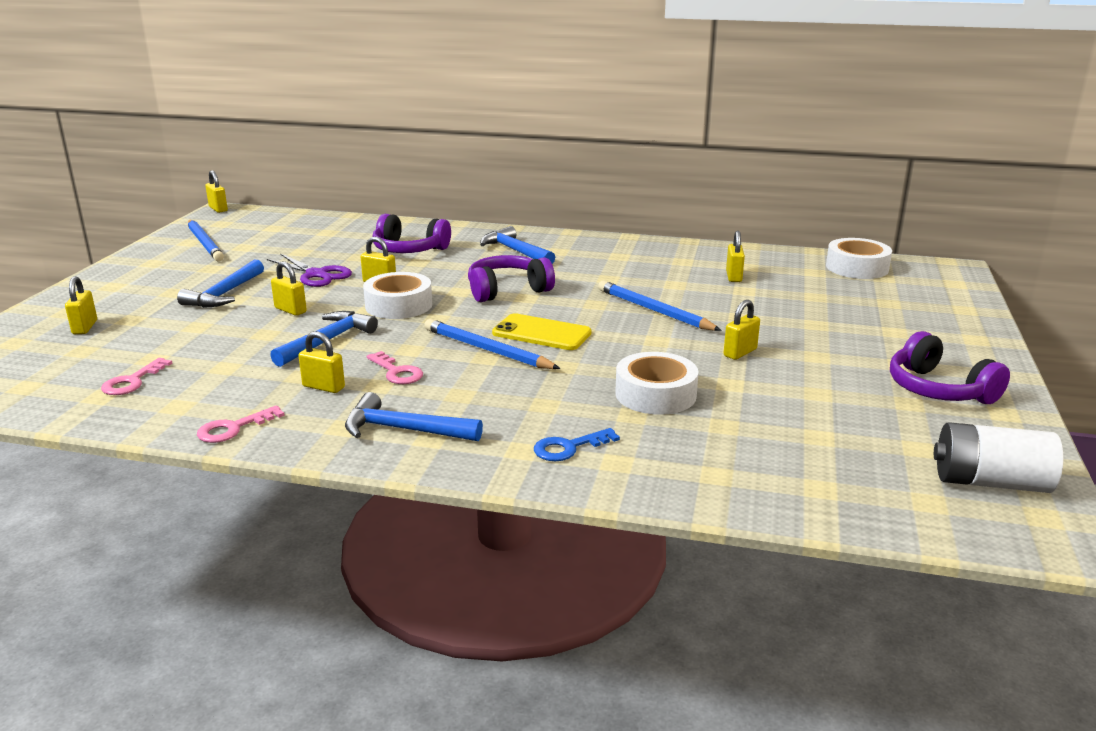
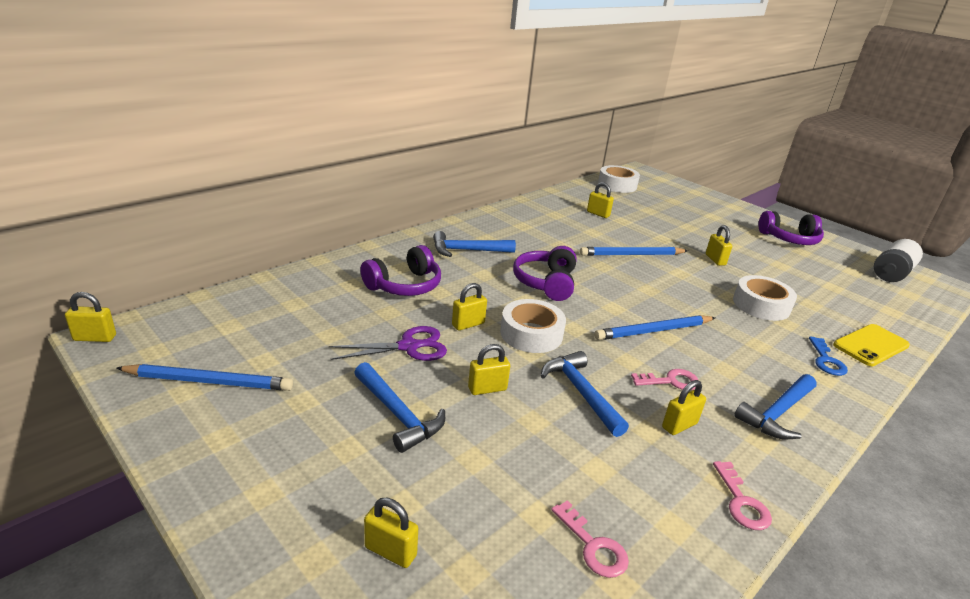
camera: 60 degrees left, 5 degrees up
yellow phone [492,313,591,350] -> yellow phone moved to [833,324,910,366]

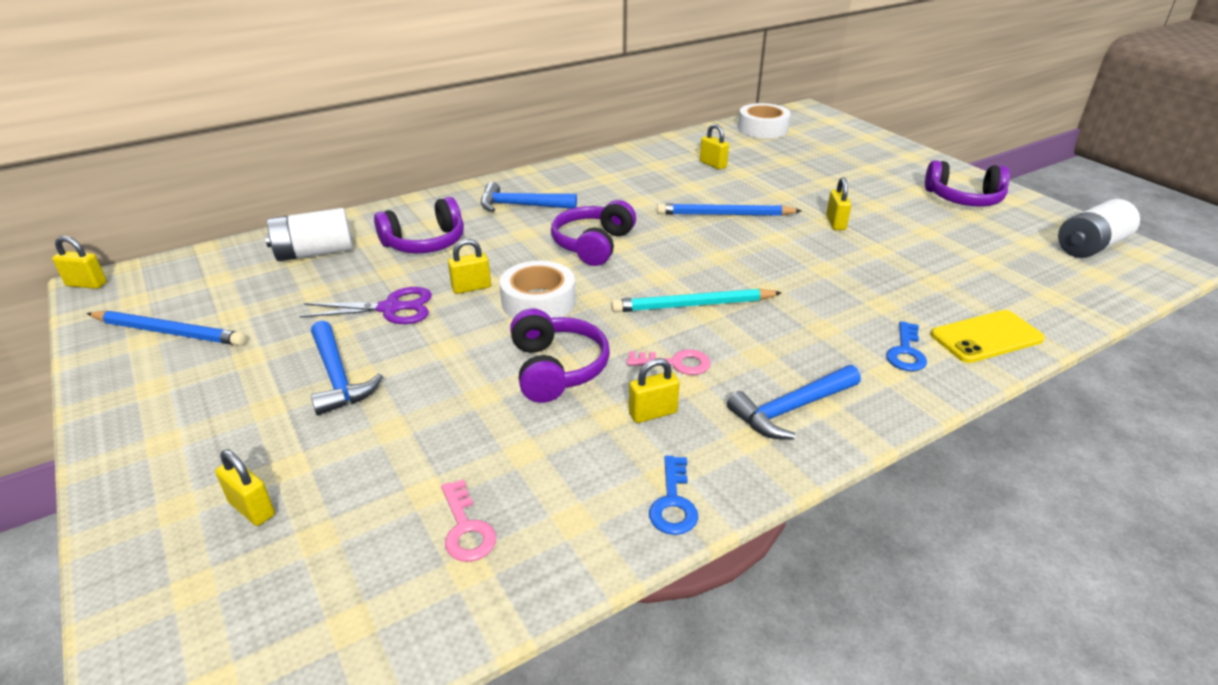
camera: 15 degrees right, 5 degrees up
yellow padlock [468,344,510,395] -> none
blue hammer [541,351,629,437] -> purple headphones [510,309,610,403]
blue pencil [594,315,715,340] -> turquoise pencil [611,289,782,312]
pink key [713,461,772,530] -> blue key [649,456,698,535]
white tape [733,275,797,321] -> none
none -> white battery [265,208,353,261]

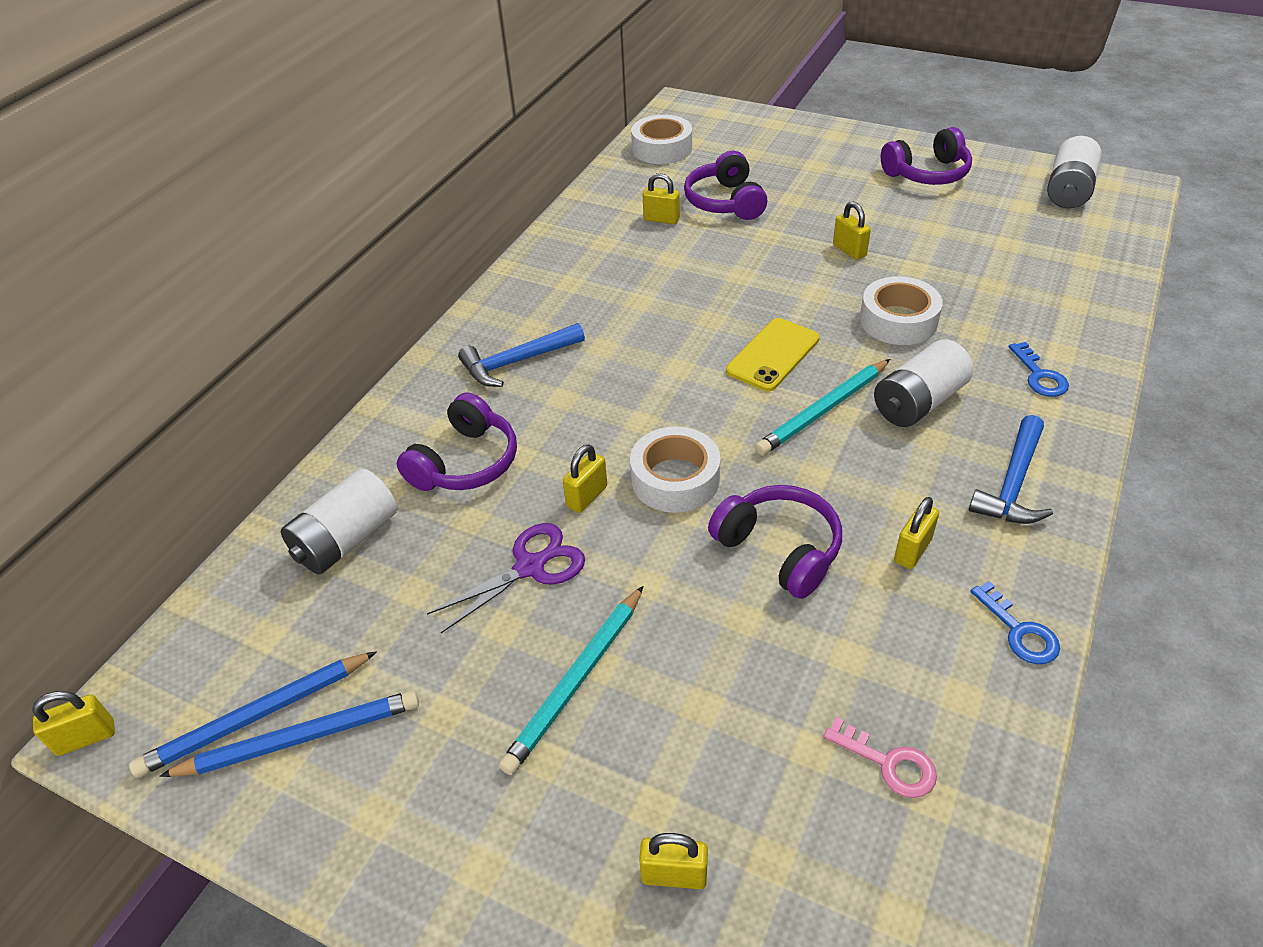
camera: 30 degrees left, 10 degrees up
blue hammer [311,321,383,415] -> turquoise pencil [499,586,644,775]
purple headphones [551,200,636,266] -> purple headphones moved to [684,151,767,220]
pink key [627,349,711,375] -> none
blue pencil [657,203,801,216] -> blue pencil moved to [129,651,377,778]
yellow phone [931,310,1045,363] -> yellow phone moved to [726,318,820,391]
none -> white tape [860,276,943,345]
none -> white battery [874,339,973,427]

